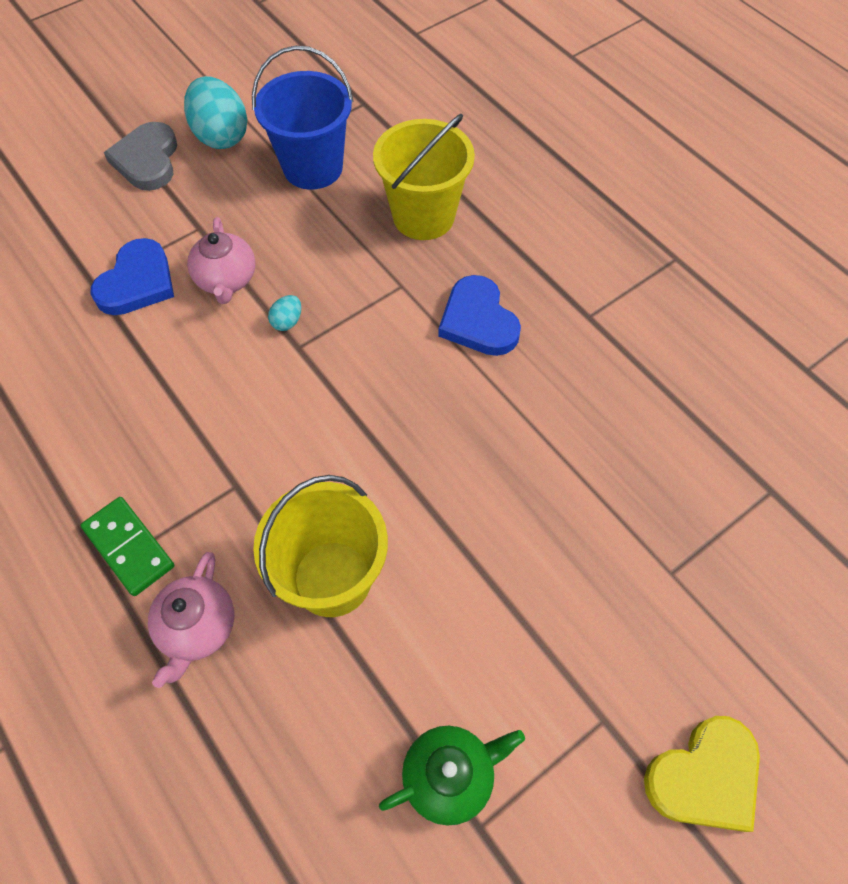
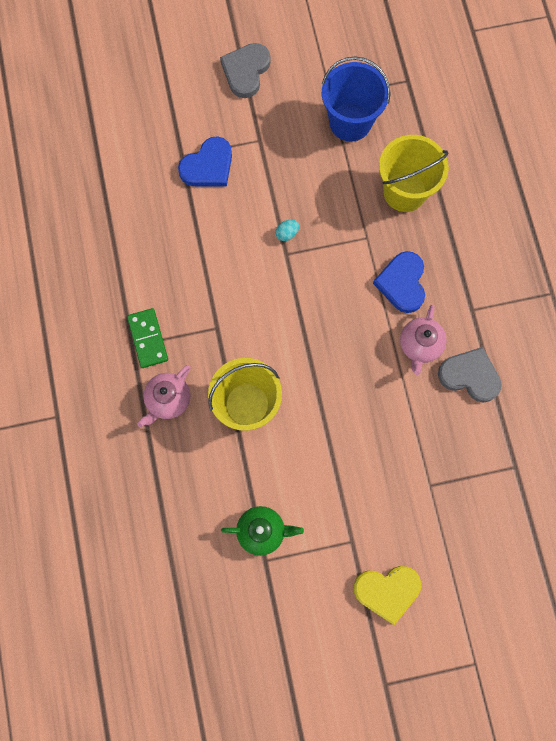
camera: 25 degrees right, 15 degrees up
turquoise egg [184,76,248,149] -> none
pink teapot [187,217,255,304] -> pink teapot moved to [400,305,447,375]
none -> grey heart [438,347,502,403]

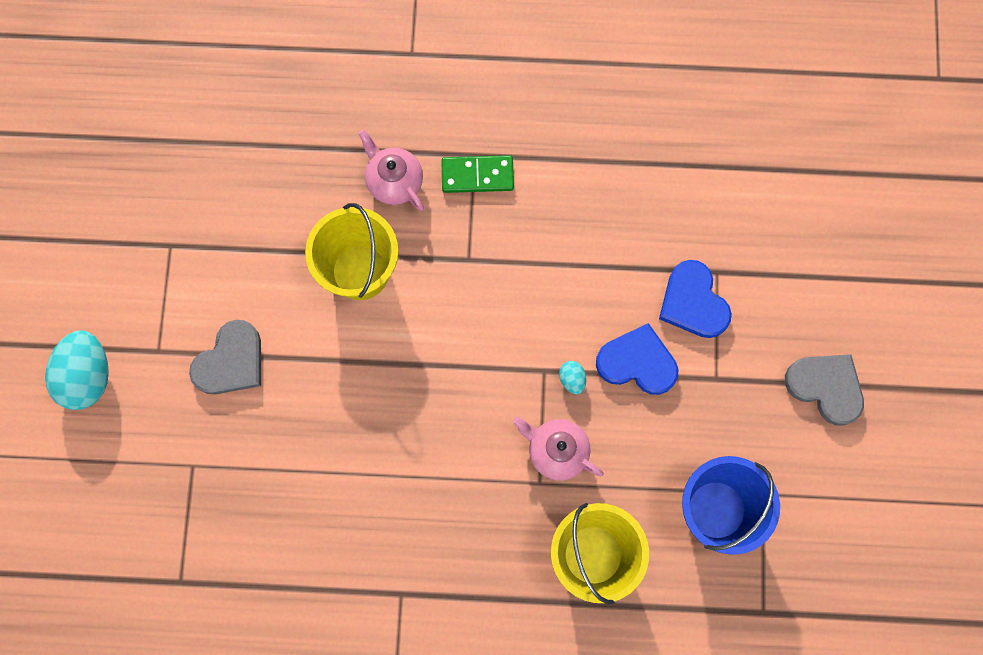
camera: 105 degrees right, 0 degrees up
green teapot [221,506,304,556] -> none
yellow heart [354,566,421,625] -> turquoise egg [45,330,109,410]
blue heart [373,251,425,313] -> blue heart moved to [596,323,678,395]
pink teapot [400,305,447,375] -> pink teapot moved to [513,417,604,481]
grey heart [438,347,502,403] -> grey heart moved to [189,320,261,394]

